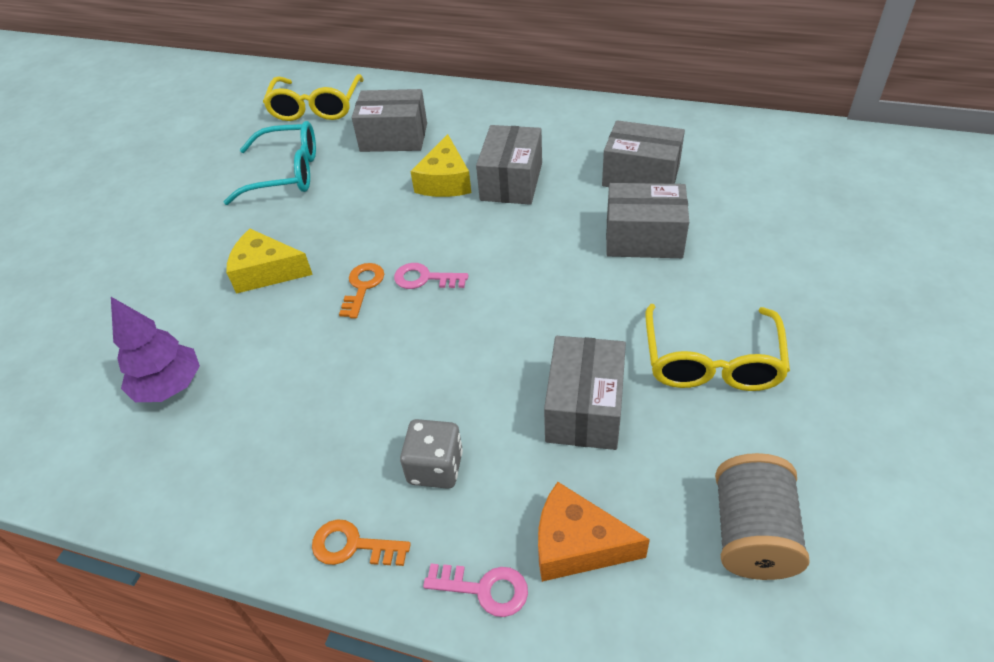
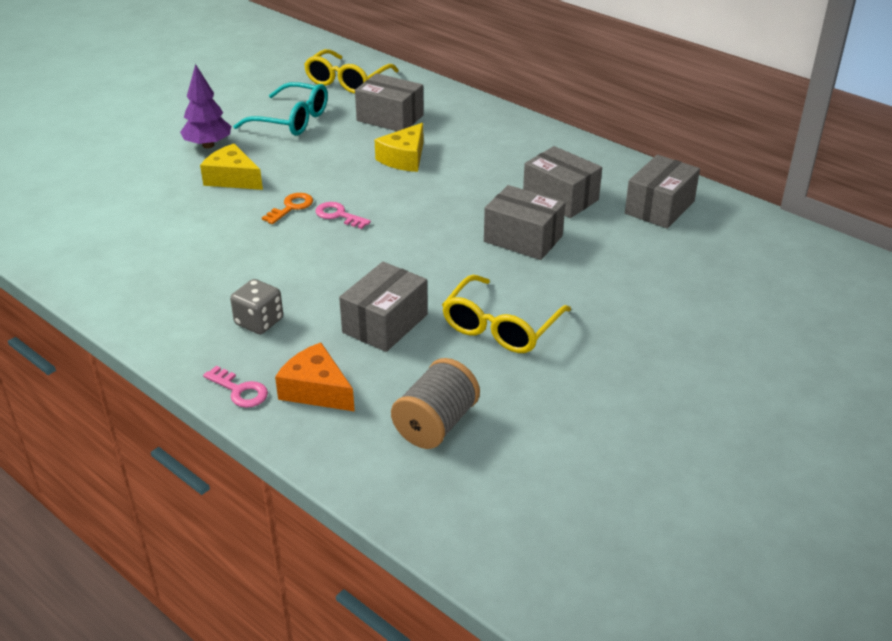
camera: 20 degrees right, 10 degrees down
purple tree [111,297,200,402] -> purple tree moved to [180,64,231,148]
orange key [312,519,411,566] -> none
grey box [476,125,542,205] -> grey box moved to [625,155,700,229]

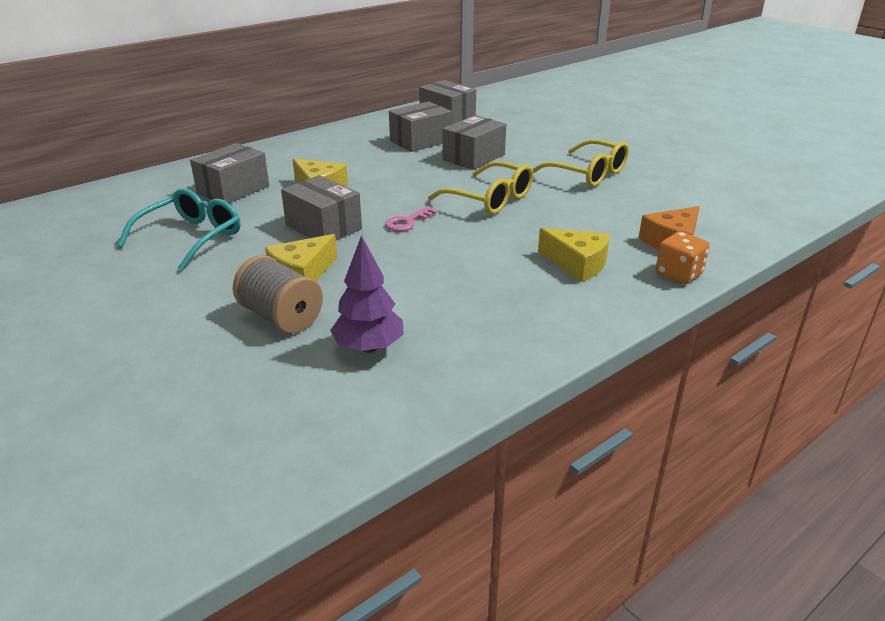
camera: 80 degrees left, 5 degrees down
purple tree [180,64,231,148] -> purple tree moved to [330,235,404,353]
pink key [203,366,268,408] -> orange dice [656,231,710,284]
grey dice [230,279,283,334] -> yellow cheese [538,228,610,282]
orange key [262,193,313,224] -> none
yellow glasses [304,49,399,94] -> yellow glasses moved to [428,161,533,215]
grey box [339,262,428,352] -> grey box moved to [281,175,362,240]
grey spool [391,358,480,449] -> grey spool moved to [233,255,323,334]

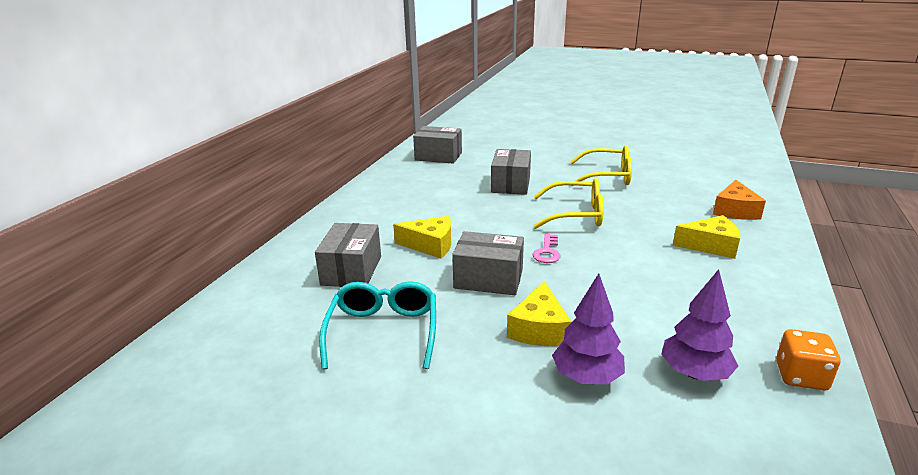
camera: 30 degrees left, 5 degrees down
grey spool [233,255,323,334] -> purple tree [552,273,625,384]
grey box [389,101,451,152] -> none
orange dice [656,231,710,284] -> orange dice moved to [776,329,840,390]

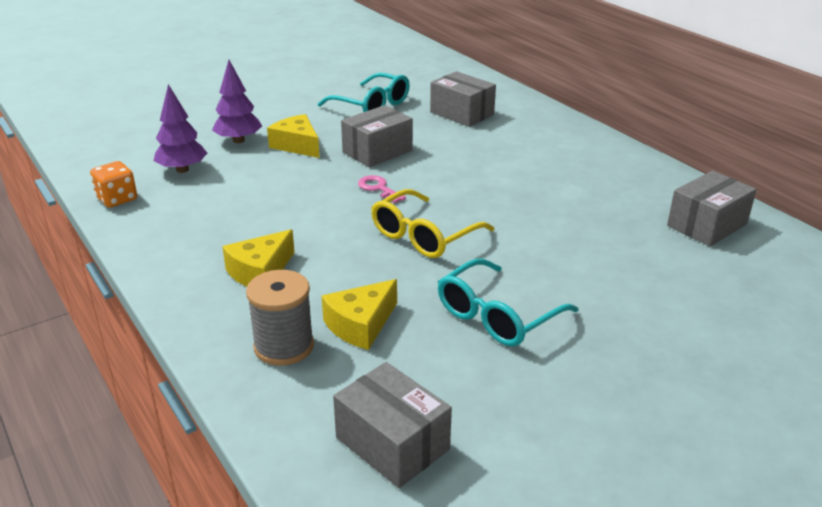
camera: 125 degrees right, 5 degrees up
yellow cheese [393,216,451,259] -> yellow cheese moved to [322,279,397,350]
grey box [491,149,531,195] -> grey box moved to [333,362,452,488]
yellow glasses [570,145,632,186] -> turquoise glasses [438,259,579,347]
orange cheese [713,180,766,220] -> grey spool [246,270,314,366]

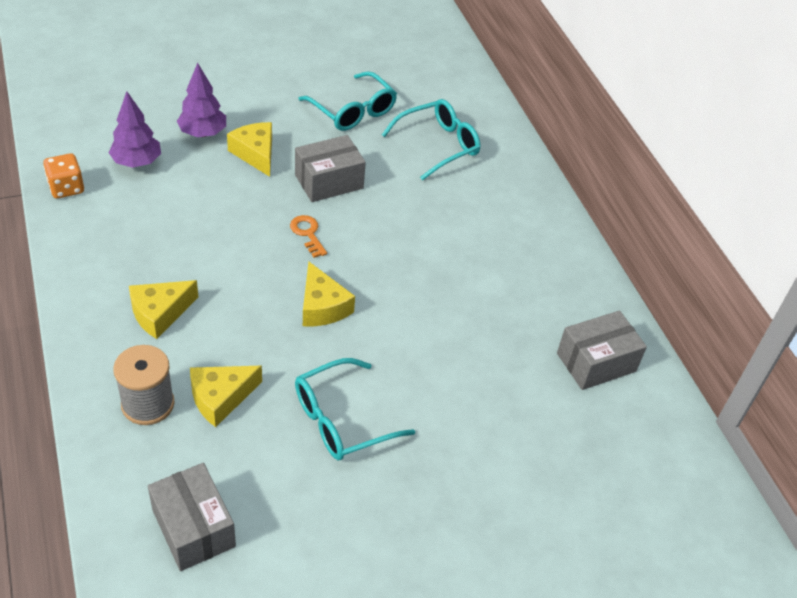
camera: 10 degrees right, 15 degrees up
pink key [358,175,406,203] -> orange key [290,215,327,258]
yellow glasses [371,189,494,258] -> yellow cheese [303,262,355,326]
grey box [430,71,496,127] -> turquoise glasses [382,99,480,180]

